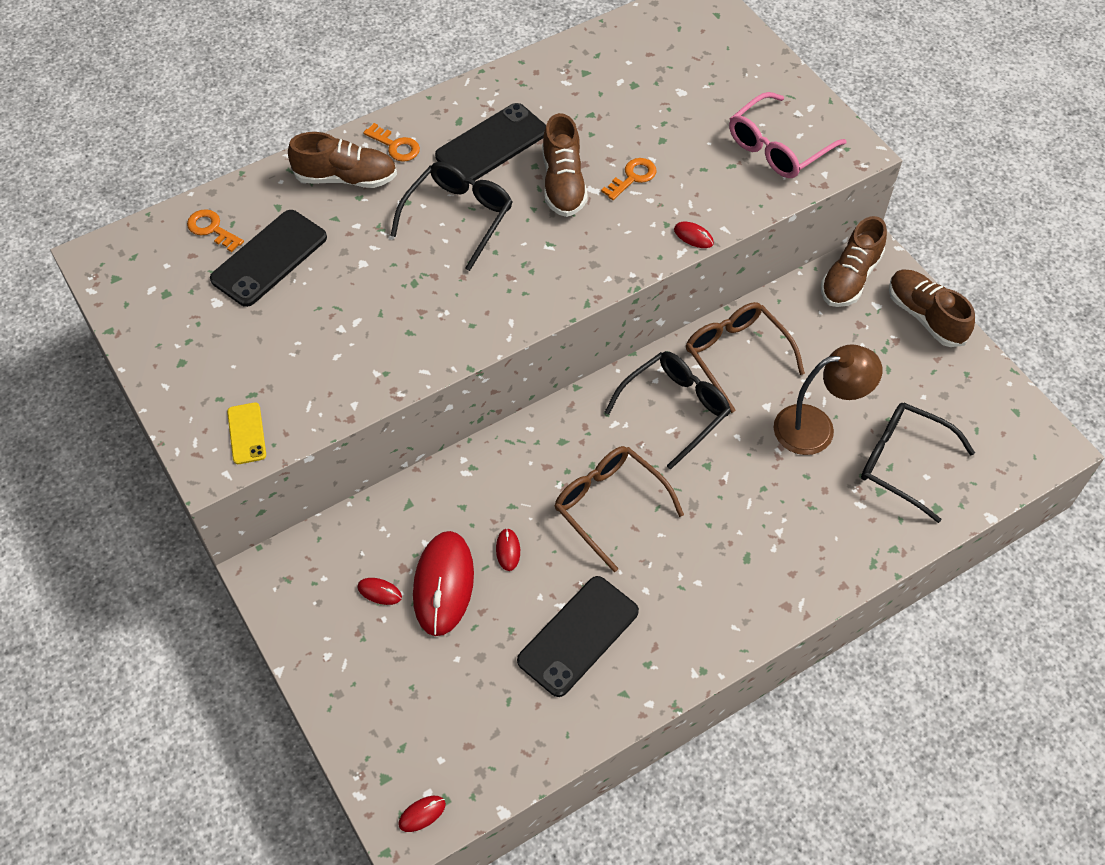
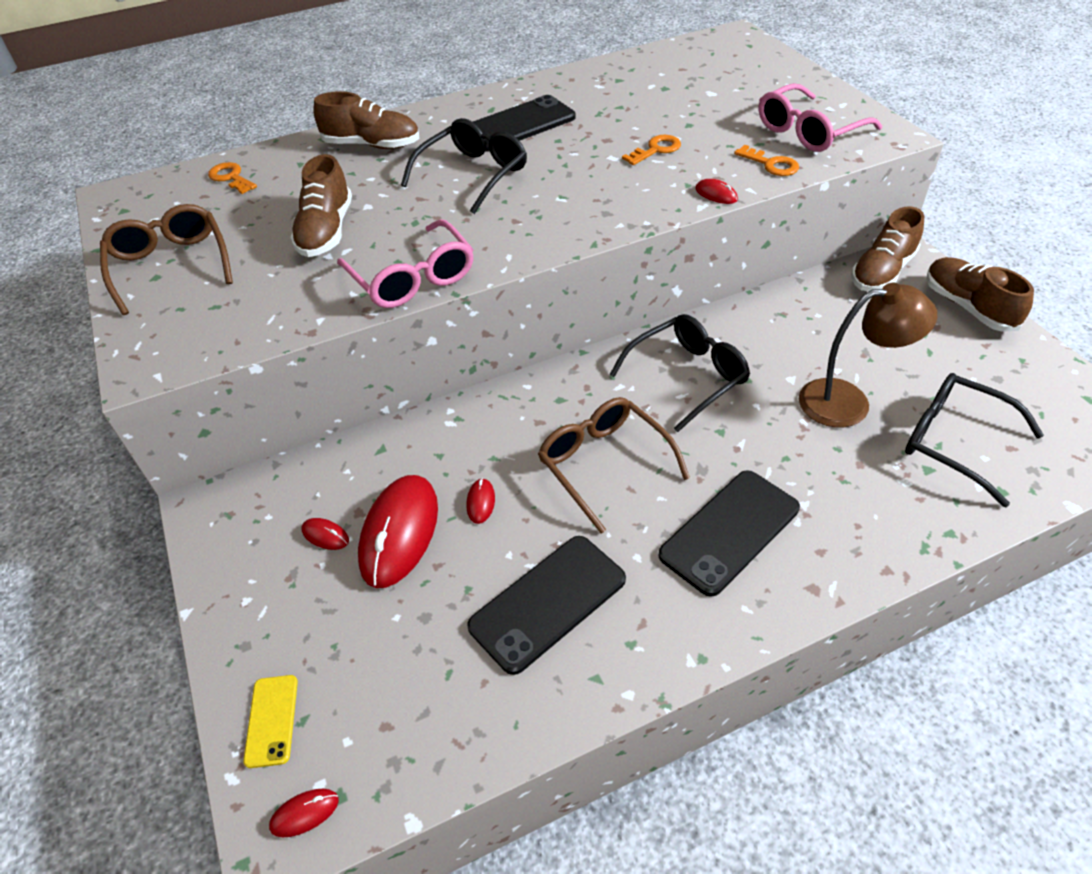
camera: 10 degrees right, 10 degrees down
black phone [210,210,327,307] -> black phone moved to [658,470,800,597]
yellow phone [227,402,266,464] -> yellow phone moved to [243,675,298,768]
orange key [363,123,420,162] -> orange key moved to [734,145,799,176]
brown shoe [542,113,588,217] -> brown shoe moved to [290,154,352,257]
brown glasses [686,302,805,413] -> brown glasses moved to [100,204,233,315]
none -> pink glasses [337,219,474,308]

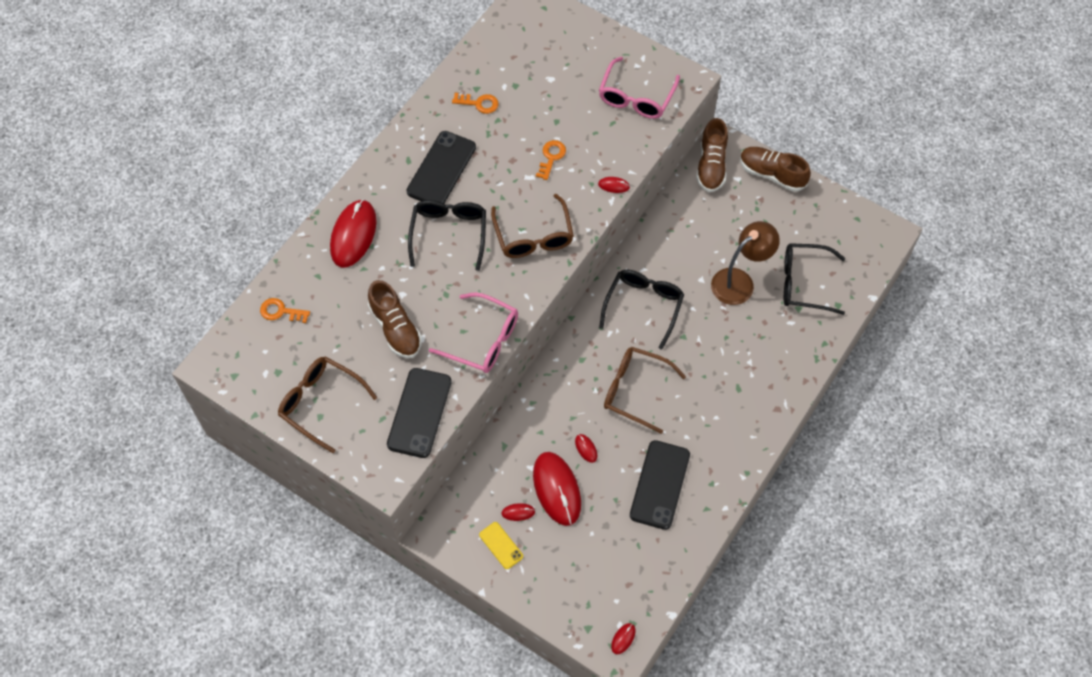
camera: 35 degrees left, 15 degrees up
yellow phone [243,675,298,768] -> yellow phone moved to [479,522,523,569]
brown shoe [313,91,420,149] -> red mouse [330,199,376,267]
black phone [658,470,800,597] -> black phone moved to [387,368,452,458]
orange key [734,145,799,176] -> orange key moved to [452,93,499,114]
none -> brown glasses [491,194,574,258]

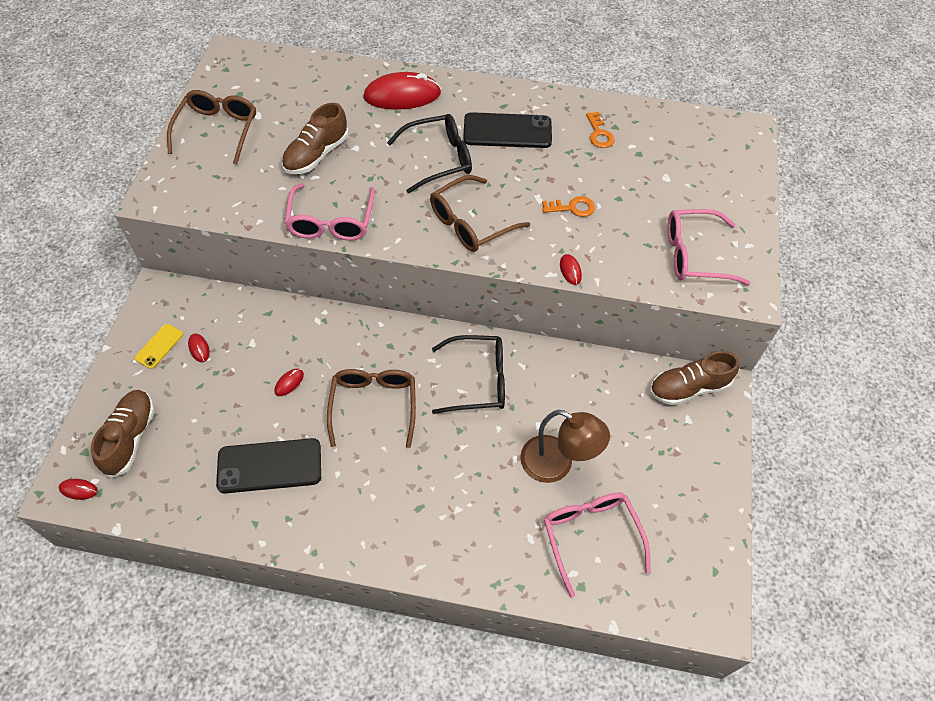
camera: 65 degrees right, 5 degrees down
orange key [260,298,310,323] -> none
black phone [387,368,452,458] -> none
red mouse [533,452,581,526] -> none
brown shoe [740,147,811,192] -> brown shoe moved to [91,390,155,478]
black glasses [784,243,845,315] -> pink glasses [544,493,650,597]

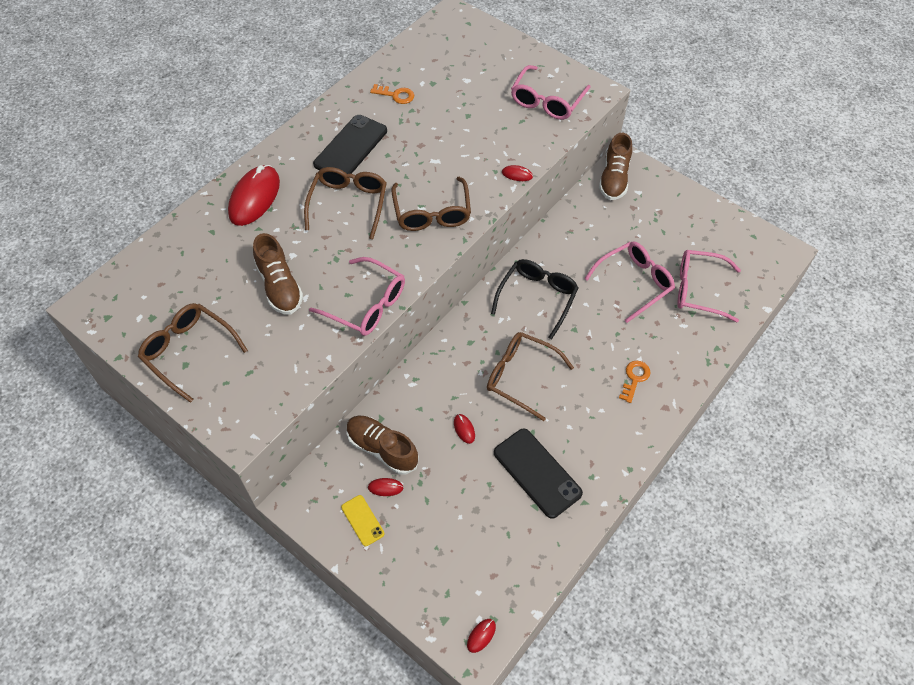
camera: 60 degrees left, 0 degrees up
brown shoe [91,390,155,478] -> brown shoe moved to [347,415,419,475]
black phone [216,438,321,493] -> black phone turned 60 degrees counterclockwise [494,429,583,519]
black glasses [387,114,472,193] -> brown glasses [304,167,387,239]
brown lamp [520,410,610,483] -> pink glasses [584,241,675,323]
orange key [542,196,595,217] -> orange key moved to [619,361,650,403]

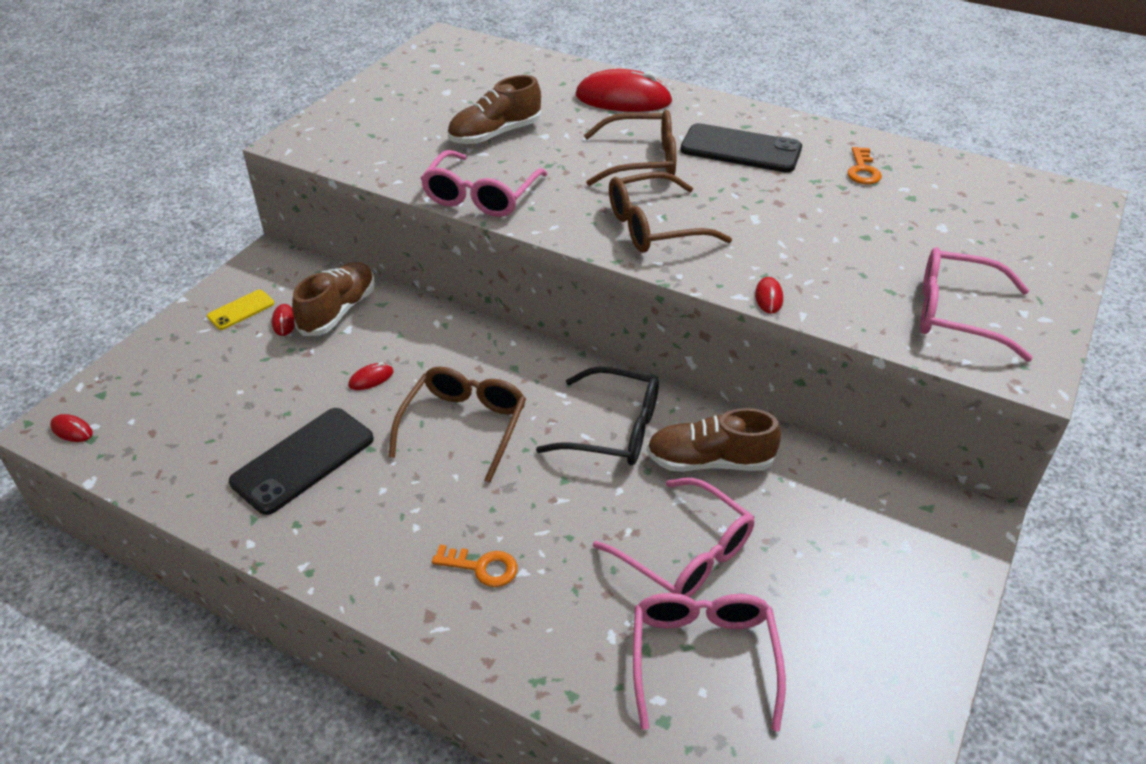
camera: 80 degrees right, 15 degrees down
brown glasses [138,303,248,403] -> none
brown shoe [599,133,632,200] -> brown shoe moved to [647,408,781,472]

